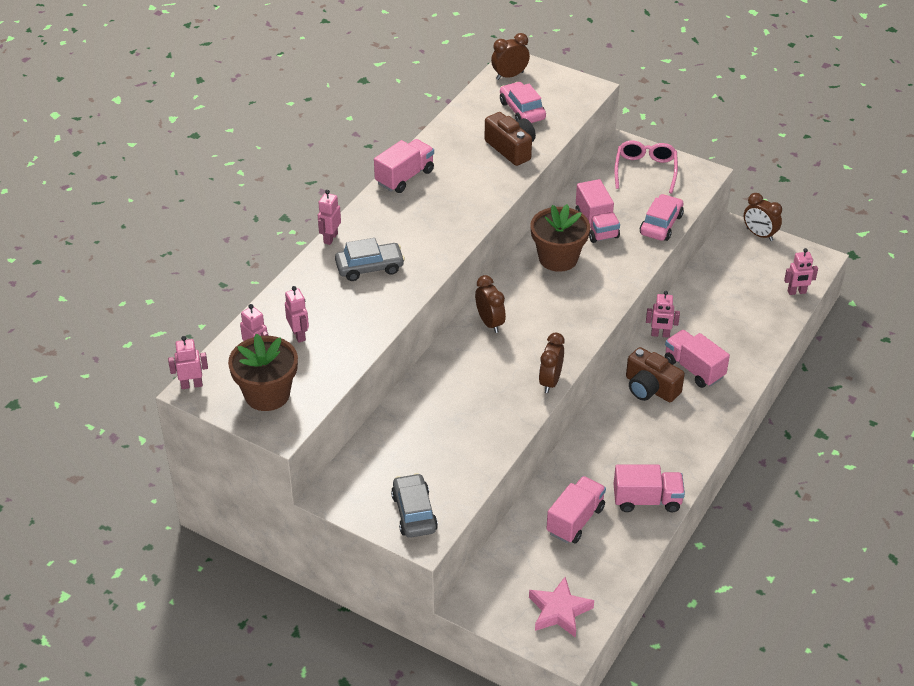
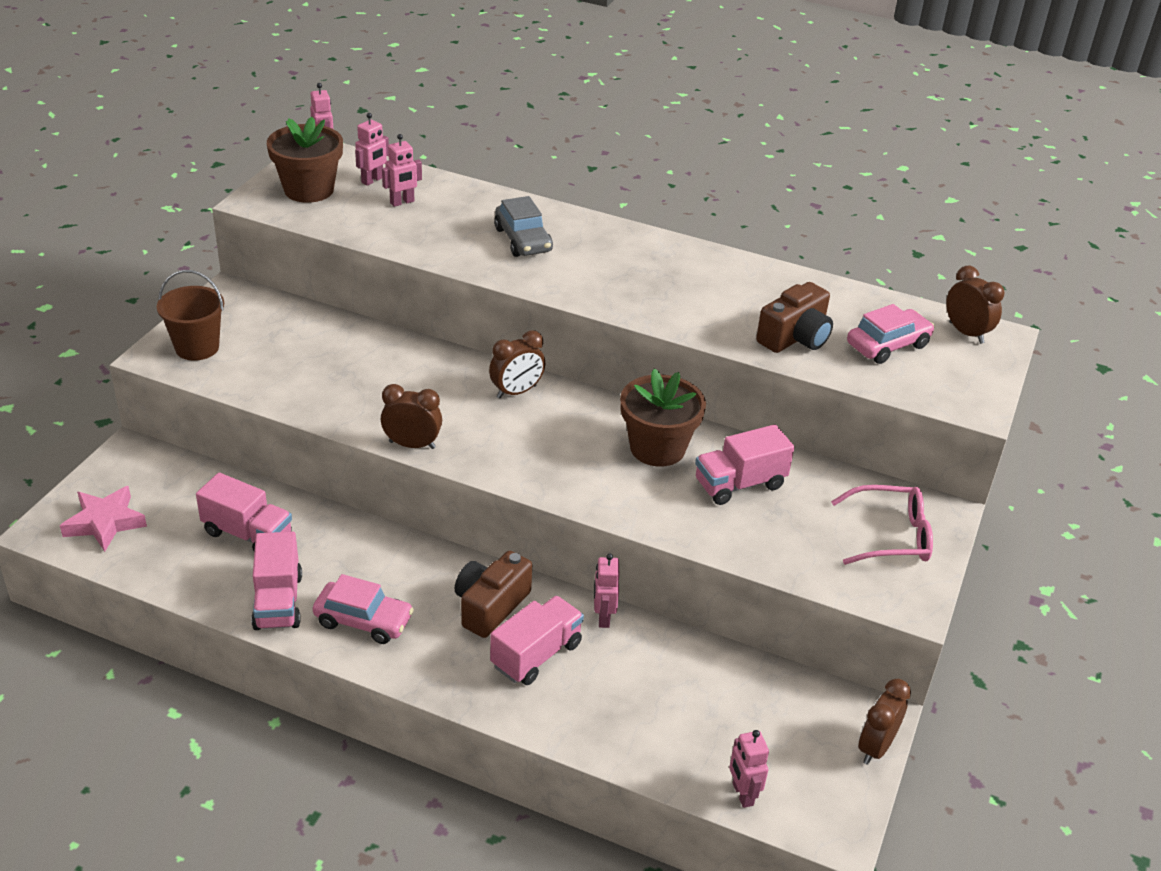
camera: 80 degrees right, 5 degrees down
pink robot [318,190,341,245] -> none
pink truck [374,139,434,193] -> none
grey car [391,473,438,538] -> brown bucket [157,270,224,361]
pink car [640,194,684,241] -> pink car moved to [313,574,414,644]

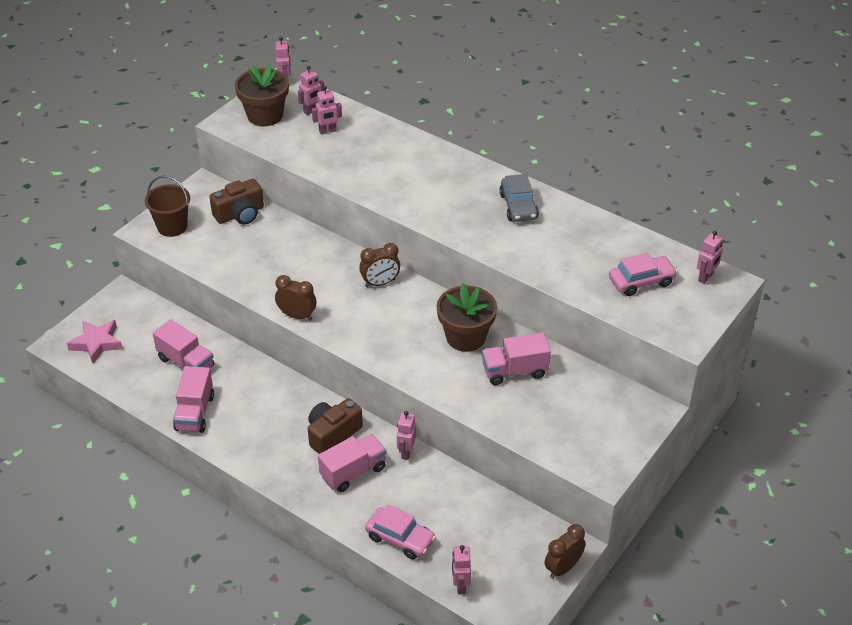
camera: 15 degrees right, 5 degrees up
pink car [313,574,414,644] -> pink car moved to [365,504,436,560]
grey car [494,196,553,257] -> grey car moved to [499,174,539,222]
brown camera [756,282,833,353] -> brown camera moved to [209,179,264,224]
pink glasses [831,485,933,565] -> none
brown clock [946,265,1004,344] -> pink robot [697,231,723,284]

